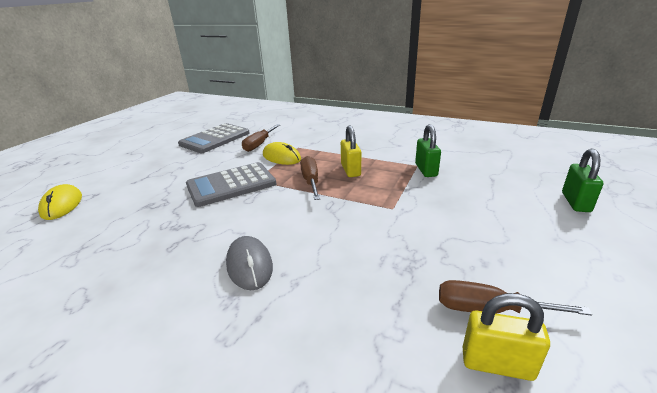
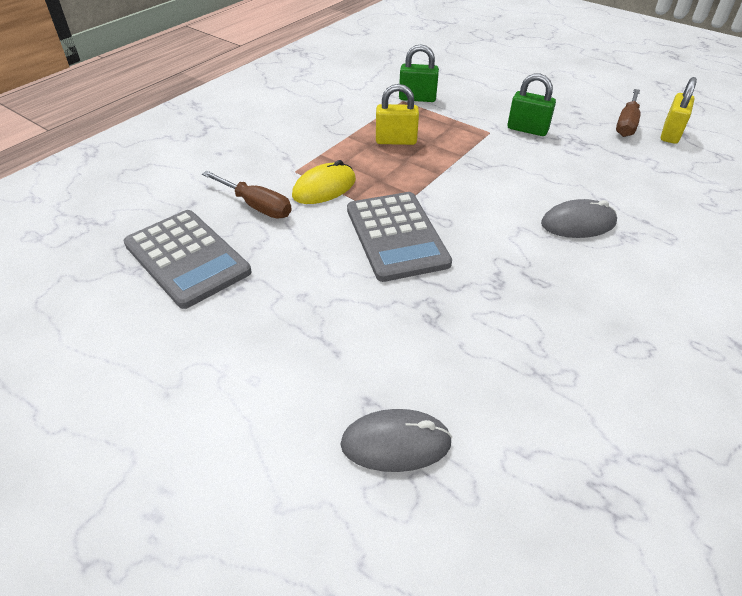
camera: 80 degrees left, 15 degrees up
yellow mouse [38,184,82,220] -> grey mouse [341,409,452,472]
brown screwdriver [300,156,320,200] -> none
green padlock [562,149,603,212] -> green padlock moved to [508,74,556,136]

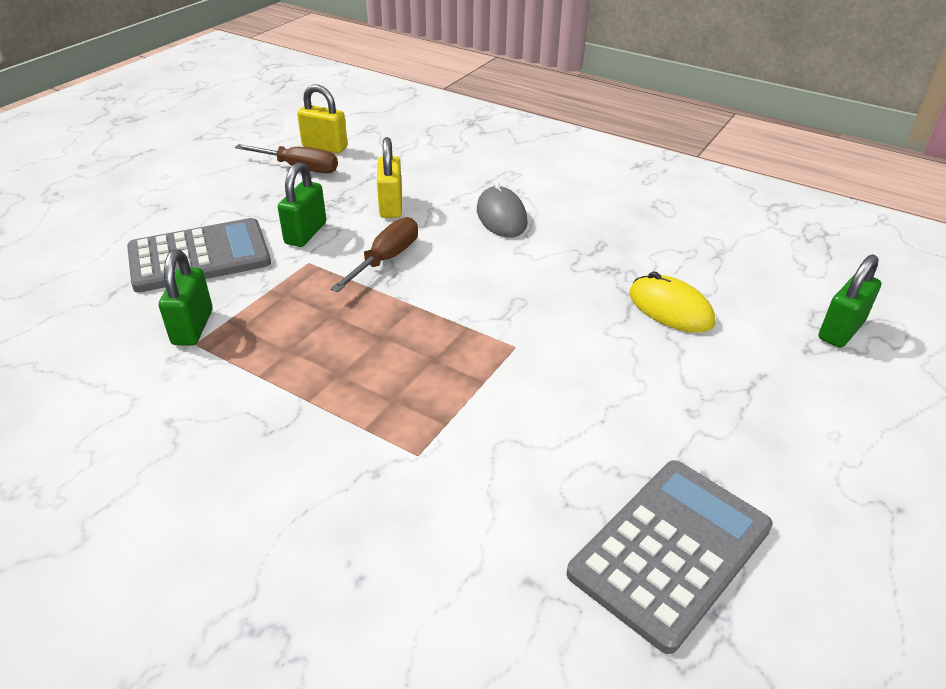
camera: 95 degrees left, 5 degrees down
brown screwdriver [202,171,292,219] -> brown screwdriver moved to [331,217,418,292]
yellow mouse [292,160,356,204] -> yellow mouse moved to [629,271,715,333]
grey mouse [341,409,452,472] -> green padlock [819,254,881,348]
grey calculator [347,192,452,282] -> grey calculator moved to [127,218,271,293]
yellow padlock [376,84,419,145] -> yellow padlock moved to [377,137,402,218]

